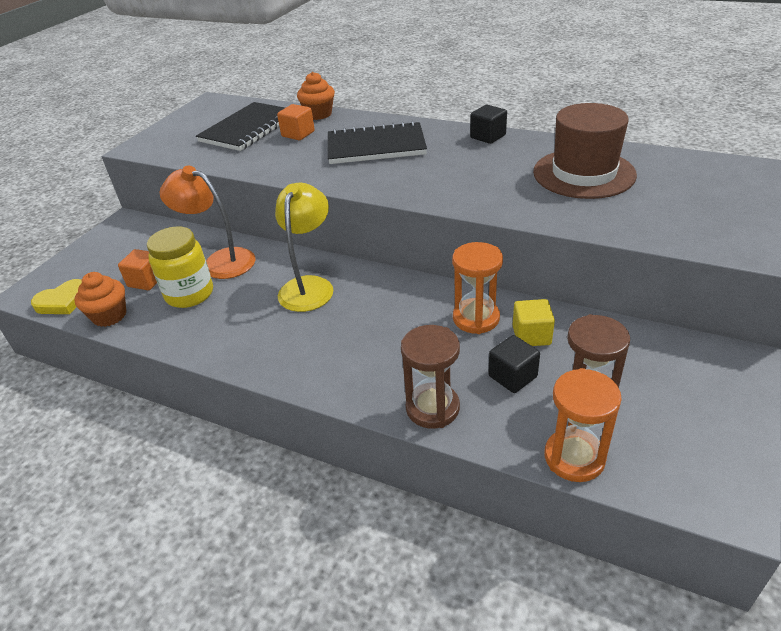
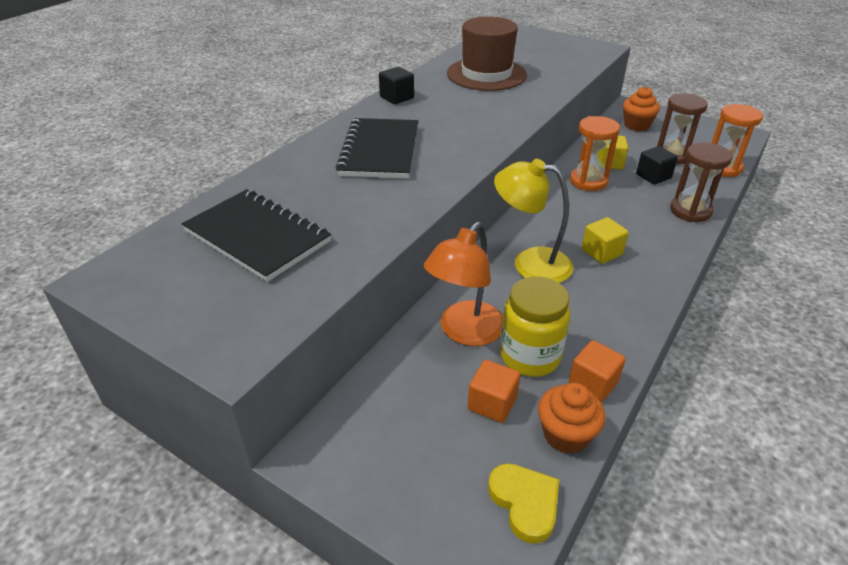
camera: 85 degrees left, 0 degrees up
orange cube [277,104,315,140] -> orange cube moved to [568,340,626,402]
orange cupcake [297,72,335,120] -> orange cupcake moved to [623,87,660,131]
none -> yellow cube [582,217,629,264]

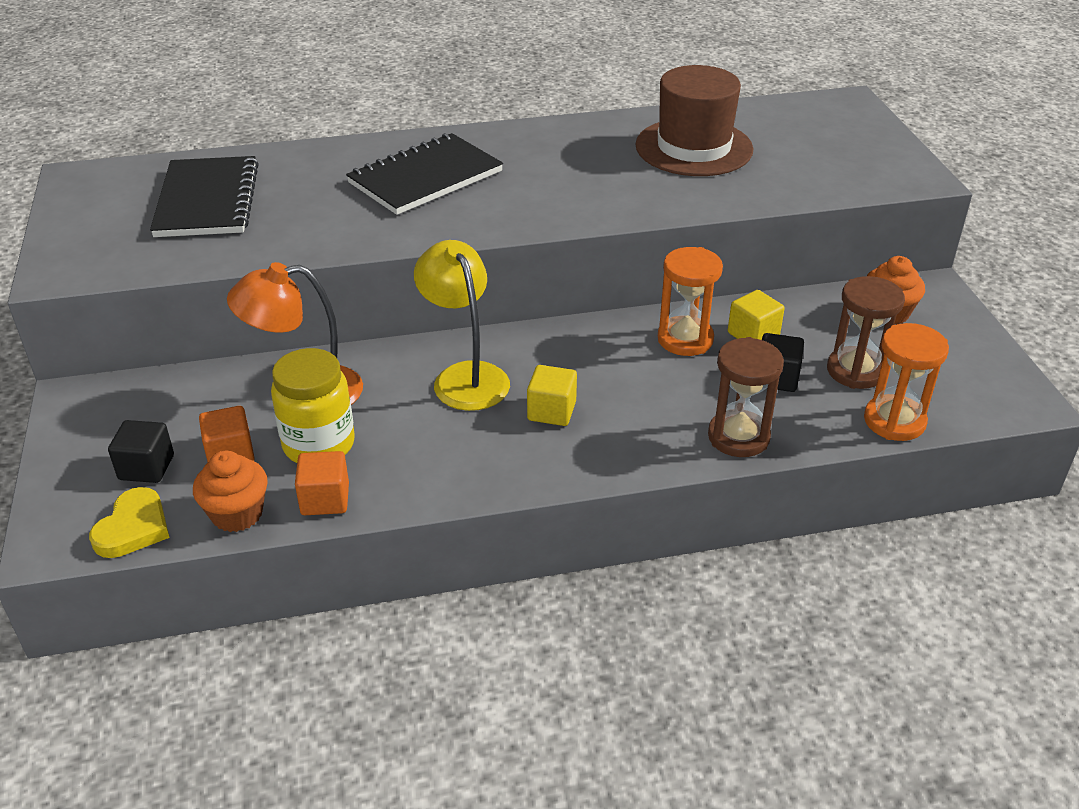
camera: 45 degrees right, 0 degrees up
black cube [379,67,414,104] -> black cube moved to [108,420,174,483]

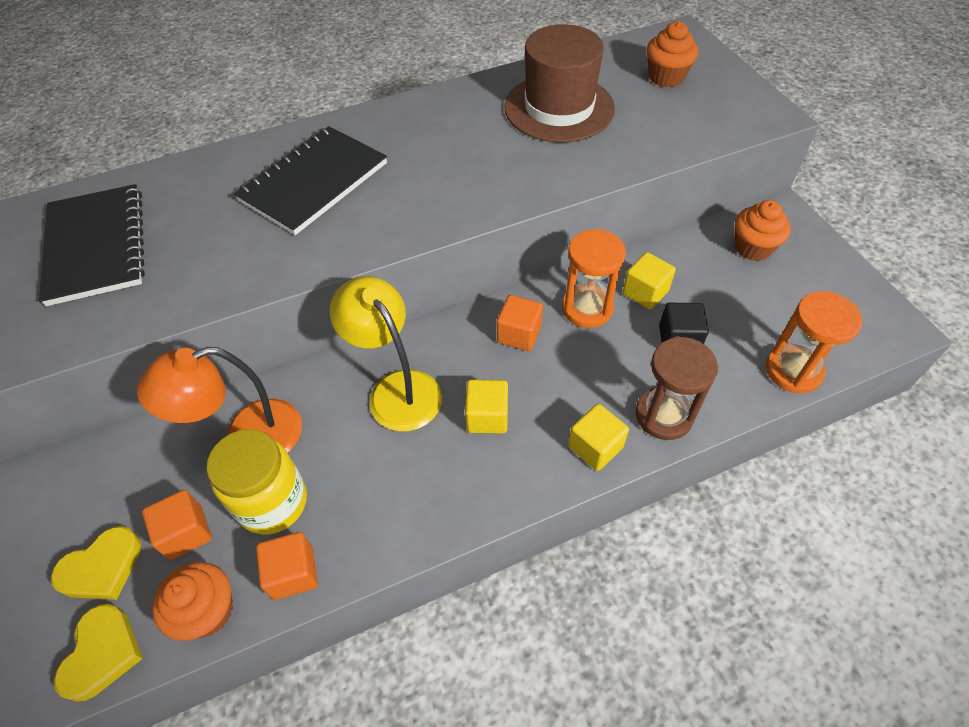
camera: 10 degrees left, 15 degrees up
black cube [108,420,174,483] -> yellow heart [51,526,141,600]
brown hourglass [827,276,905,389] -> none
none -> orange cube [497,295,543,351]
none -> yellow cube [568,404,629,471]
none -> orange cupcake [646,21,699,87]

